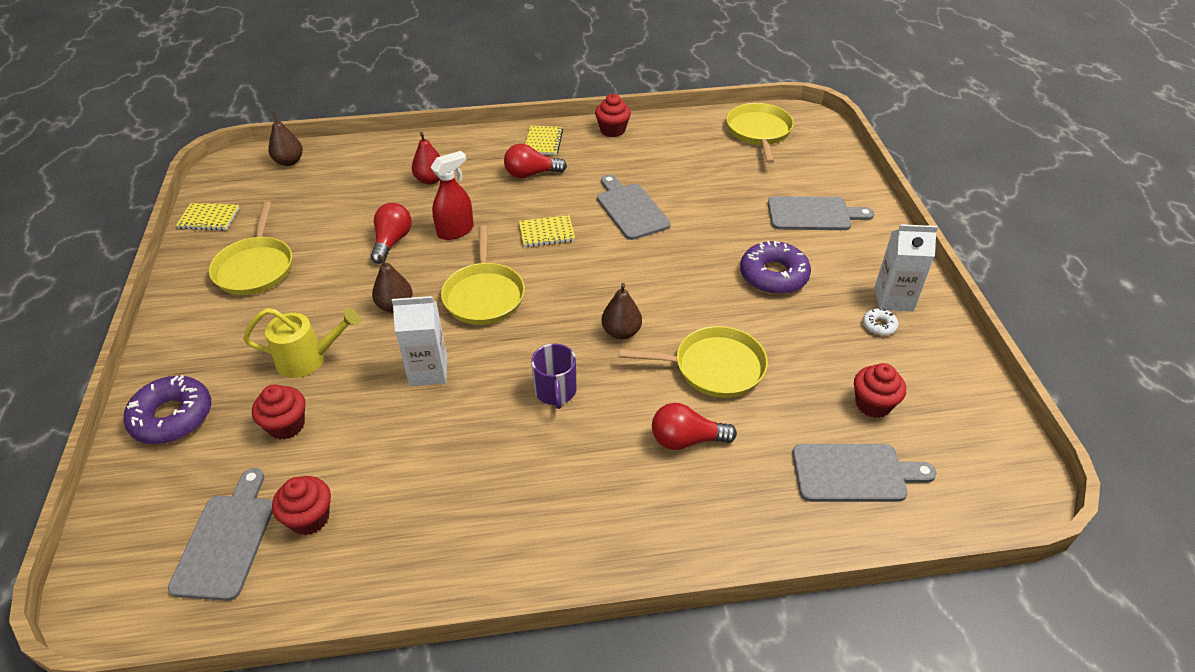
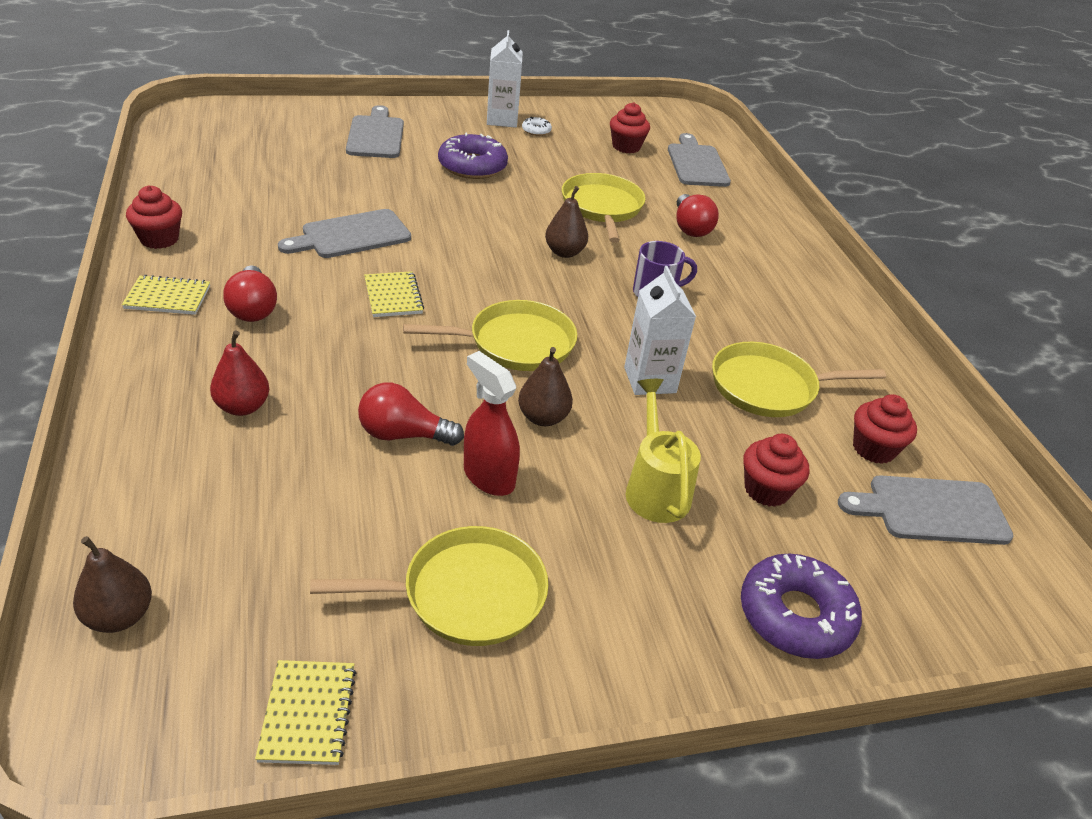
camera: 100 degrees left, 5 degrees down
red spray bottle [431,151,474,240] -> red spray bottle moved to [464,351,520,496]
yellow pan [726,103,794,163] -> yellow pan moved to [712,342,886,417]

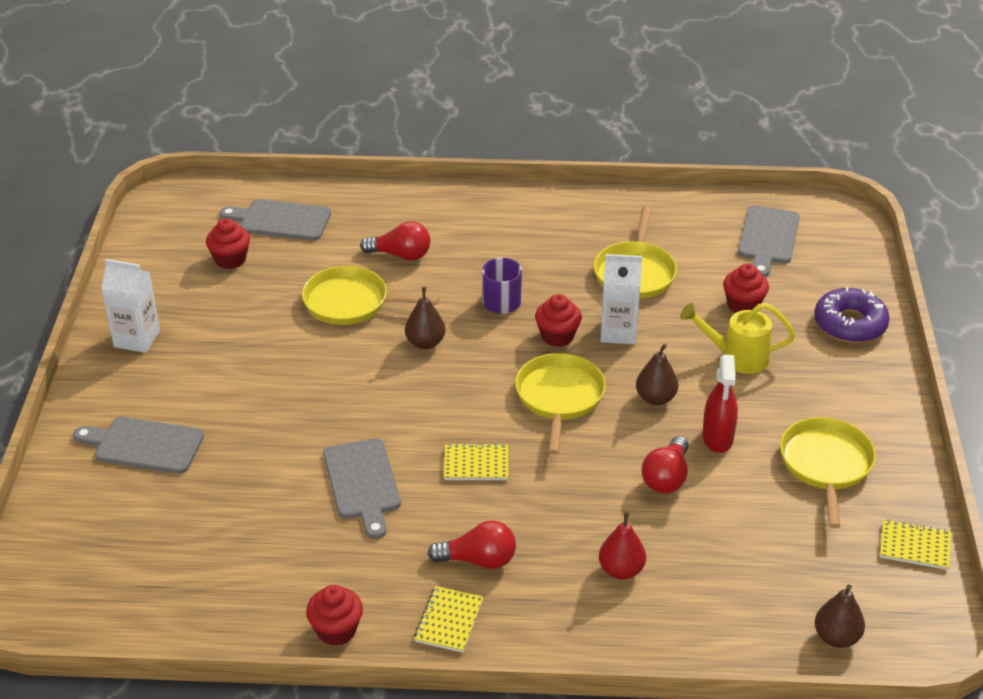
camera: 70 degrees left, 0 degrees up
purple donut [438,133,508,179] -> none
red spray bottle [464,351,520,496] -> red spray bottle turned 60 degrees counterclockwise [702,355,738,453]
white donut [522,117,552,136] -> none
red cupcake [853,394,917,464] -> red cupcake moved to [535,294,582,347]

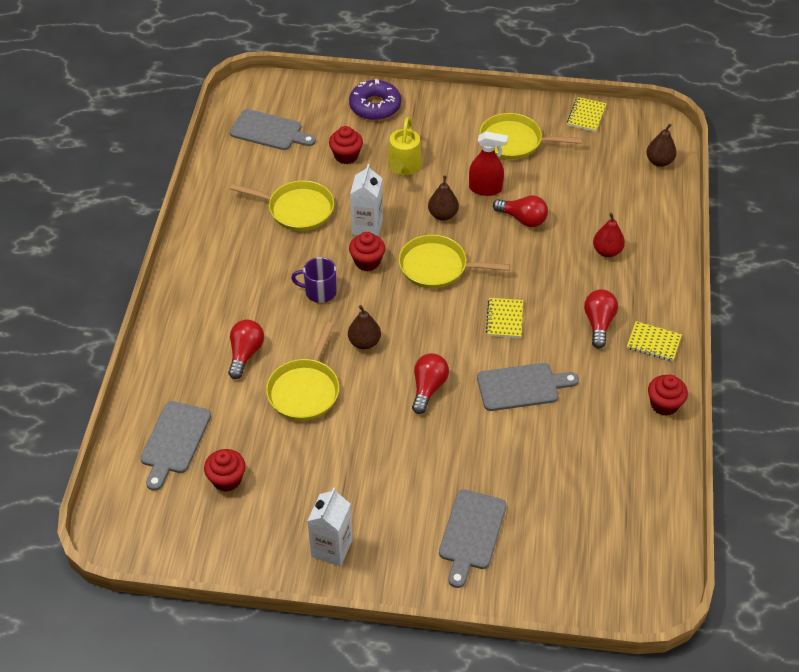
camera: 85 degrees left, 10 degrees up
none -> red light bulb [412,353,449,414]

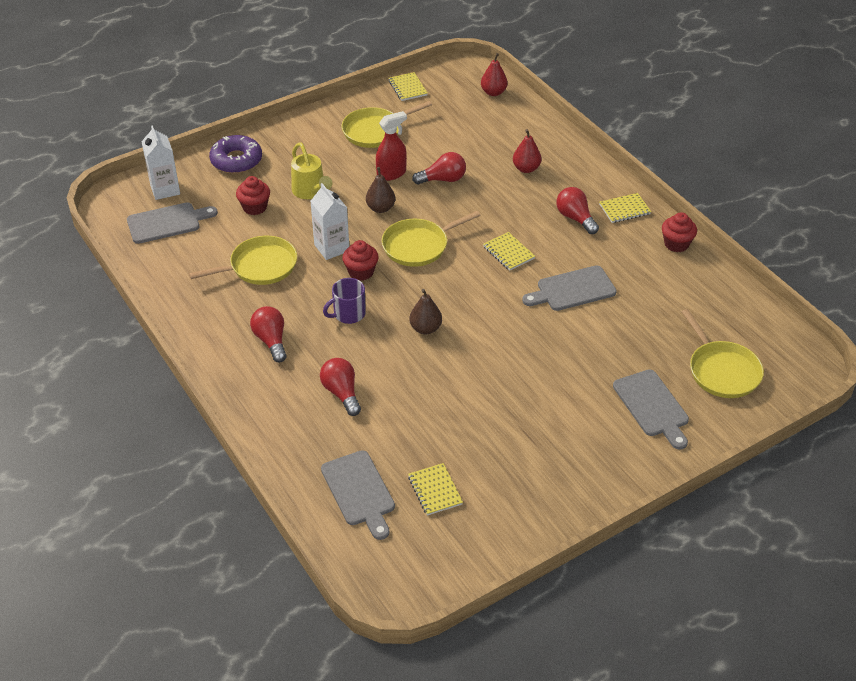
camera: 40 degrees left, 5 degrees down
red cupcake [204,449,246,492] -> yellow notebook [408,463,463,516]
yellow pan [266,322,340,421] -> yellow pan moved to [682,309,764,398]
white carton [307,487,352,566] -> white carton moved to [141,125,180,200]
red light bulb [412,353,449,414] -> red light bulb moved to [250,306,287,362]
grey cutting board [477,363,579,411] -> grey cutting board turned 150 degrees counterclockwise [522,265,617,311]
brown pear [646,124,677,167] -> red pear [481,53,508,96]

